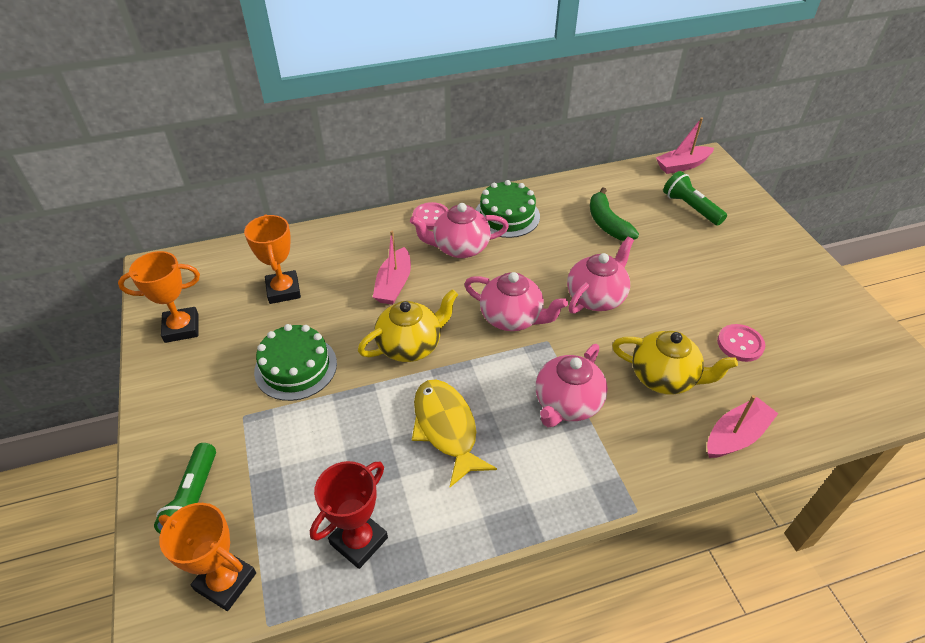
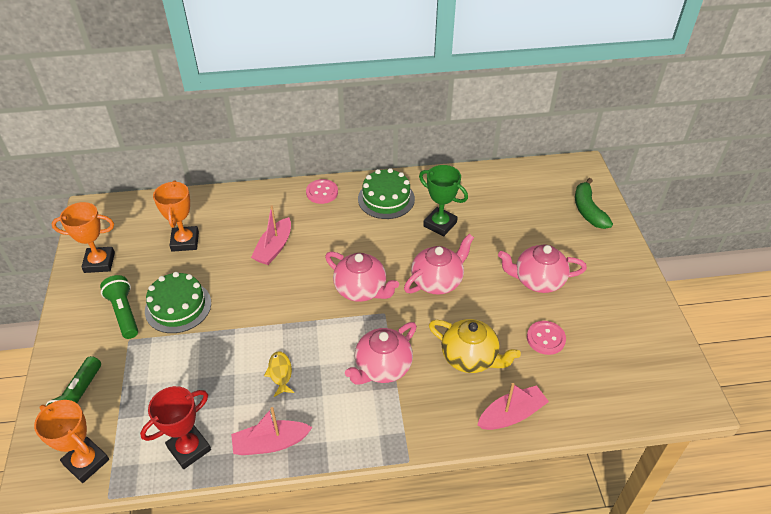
camera: 10 degrees right, 0 degrees up
yellow teapot [358,289,458,362] -> none
pink teapot [410,203,509,258] -> pink teapot moved to [498,244,587,293]
yellow fish [412,380,497,487] -> yellow fish [264,351,294,397], size x0.53
green banana [590,187,639,241] -> green banana moved to [575,178,613,229]
pink boat [656,117,714,174] -> pink boat moved to [231,407,313,455]
green flashlight [663,171,727,225] -> green flashlight moved to [100,275,138,339]
none -> green trophy [419,165,468,236]

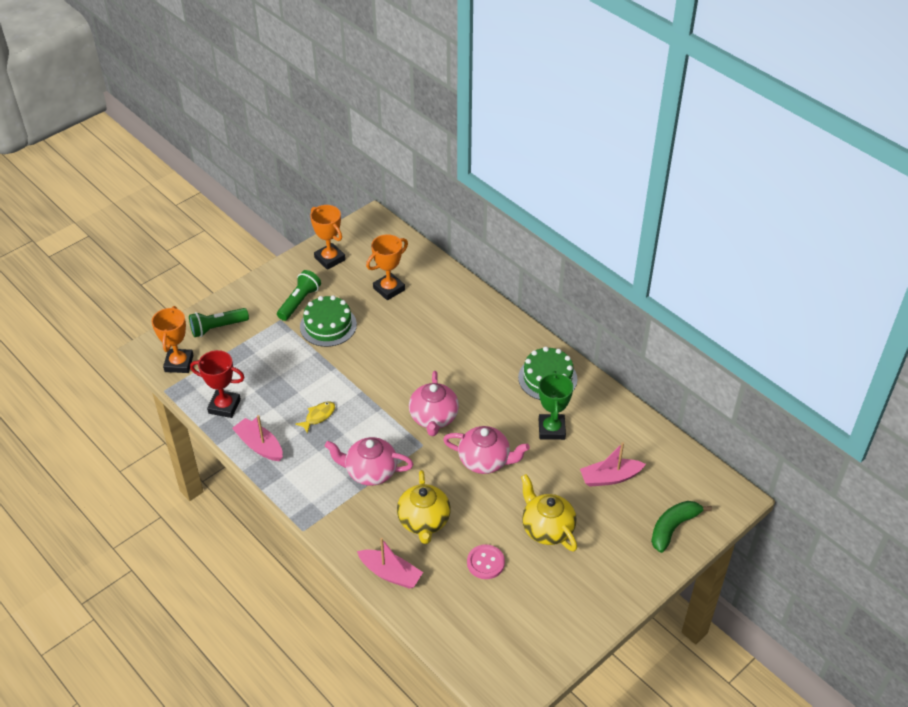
camera: 55 degrees right, 0 degrees up
pink boat [251,205,291,265] -> pink boat moved to [580,442,646,487]
pink button [306,179,338,204] -> none
pink teapot [498,244,587,293] -> yellow teapot [521,474,577,552]

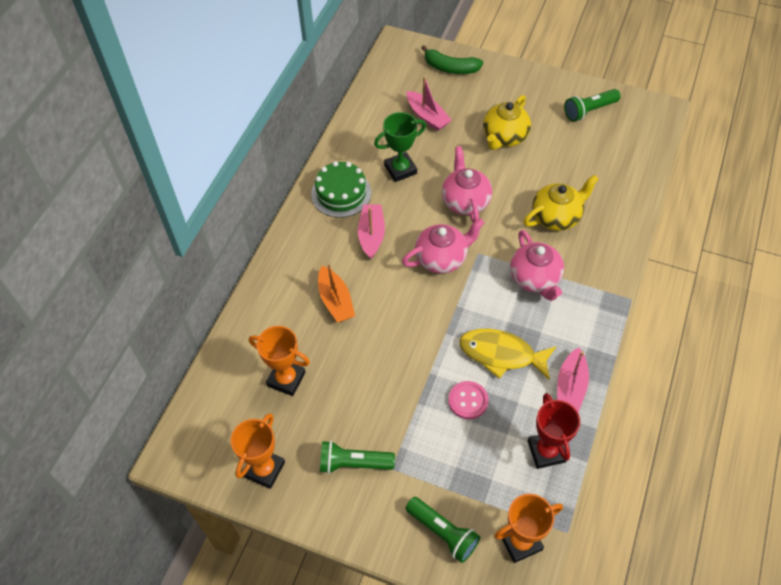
camera: 115 degrees left, 10 degrees up
yellow fish [295,401,335,434] -> yellow fish [460,329,556,380], size x1.90
green cake [300,295,357,347] -> none
pink boat [357,538,423,589] -> pink boat moved to [358,204,385,259]
pink button [467,544,505,579] -> pink button moved to [448,381,489,419]
none -> orange boat [318,263,355,323]
none -> green flashlight [564,89,621,122]

